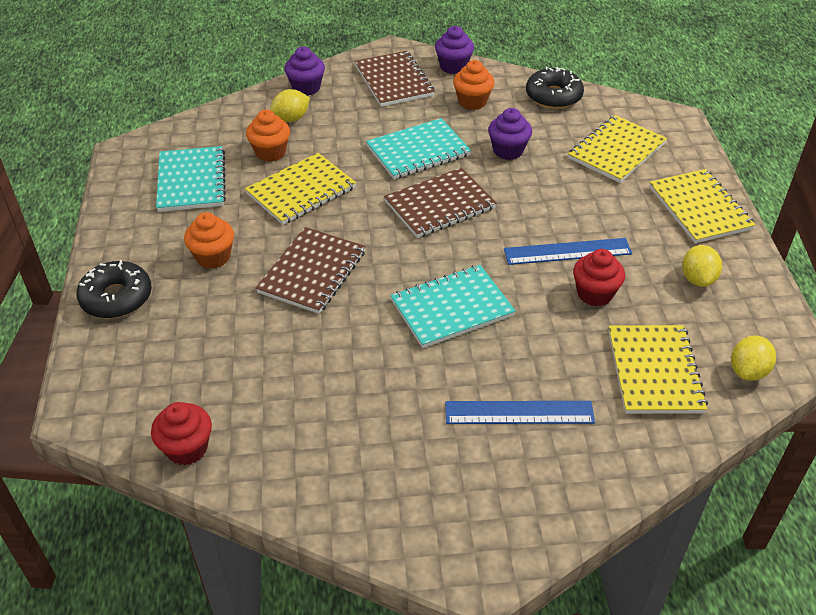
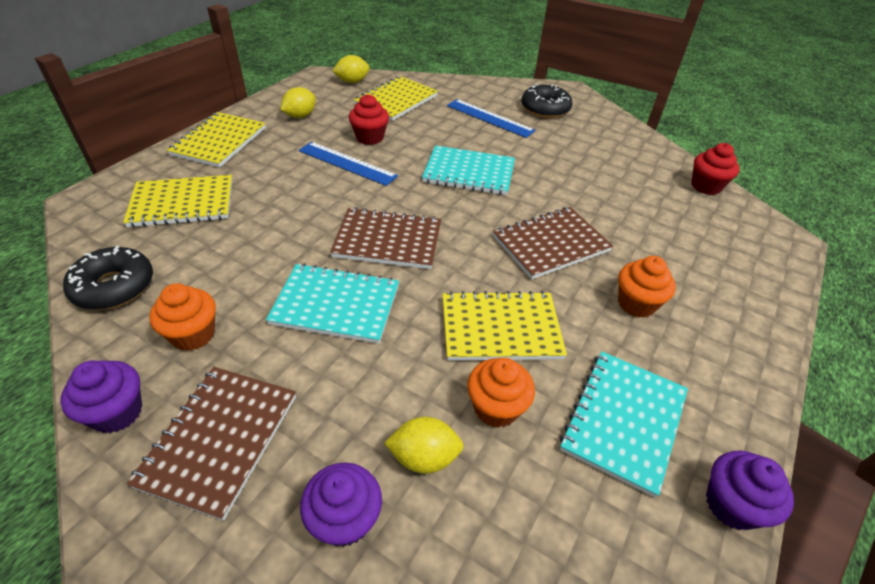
camera: 145 degrees left, 0 degrees up
black donut [77,260,152,319] -> black donut moved to [521,84,572,118]
purple cupcake [488,108,532,160] -> purple cupcake moved to [706,451,794,530]

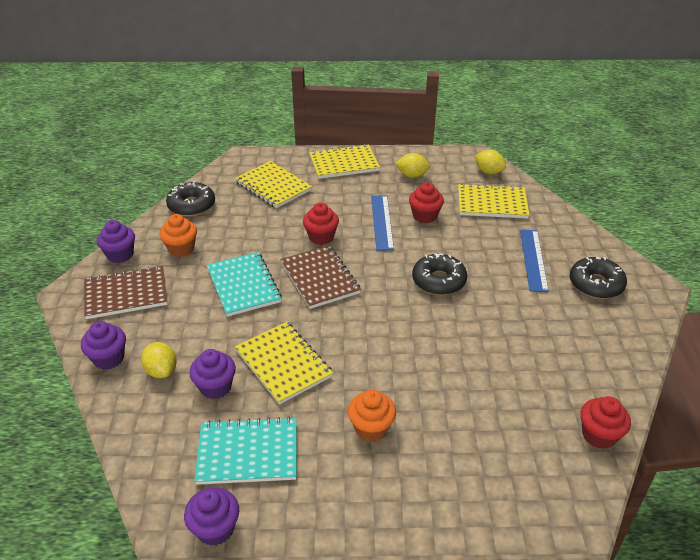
camera: 60 degrees right, 5 degrees down
turquoise notebook [422,145,515,195] -> black donut [412,253,467,295]
orange cupcake [467,358,535,428] -> purple cupcake [189,349,236,399]
brown notebook [493,207,613,279] -> none
none -> red cupcake [303,203,339,245]

